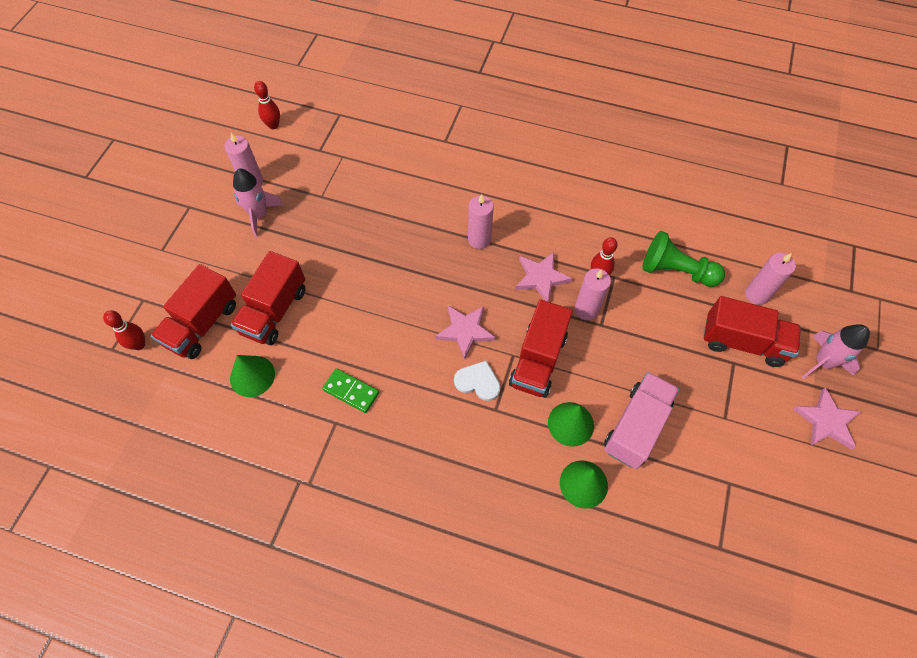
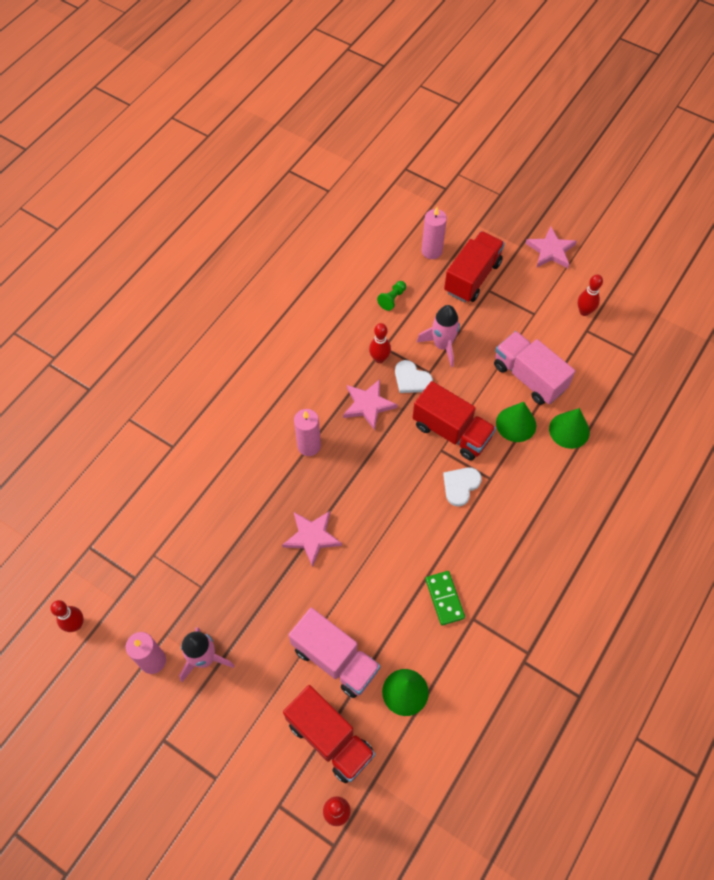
camera: 75 degrees left, 0 degrees up
red truck [231,251,305,345] -> pink truck [289,608,380,698]
green domino [322,368,379,413] -> green domino turned 60 degrees counterclockwise [425,571,465,625]
pink star [435,305,496,359] -> pink star moved to [282,511,342,567]
pink candle [574,269,611,320] -> white heart [395,360,433,393]
green pawn [642,231,725,287] -> green pawn [377,281,406,311], size x0.50
pink rocket [802,324,870,379] -> pink rocket moved to [417,305,460,367]
none -> red bowling pin [578,275,603,316]

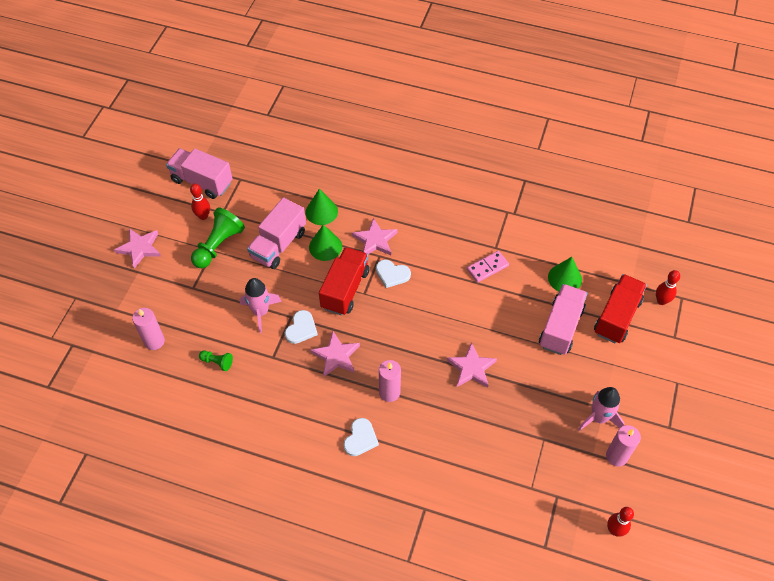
camera: 105 degrees left, 5 degrees down
red bowling pin [369,323,391,363] -> none
green domino [425,571,465,625] -> pink domino [467,251,509,283]
red truck [444,231,505,302] -> none
none -> pink truck [166,148,233,199]
none -> green pawn [191,207,245,268]
none -> white heart [344,418,379,456]
none -> pink star [352,218,398,255]

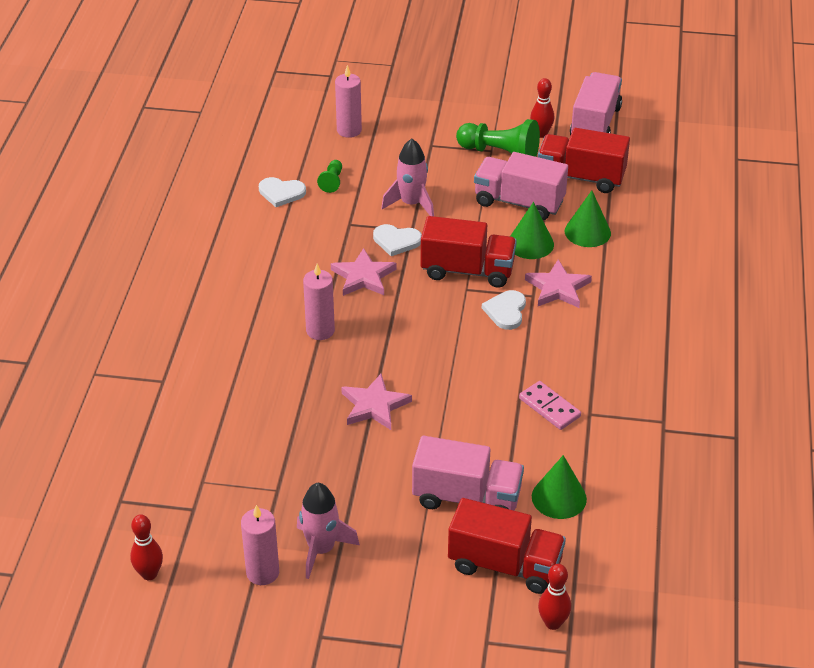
camera: 80 degrees right, 15 degrees down
pink star [114,228,161,269] -> none
white heart [344,418,379,456] -> white heart moved to [259,177,306,207]
none -> red truck [538,128,630,193]

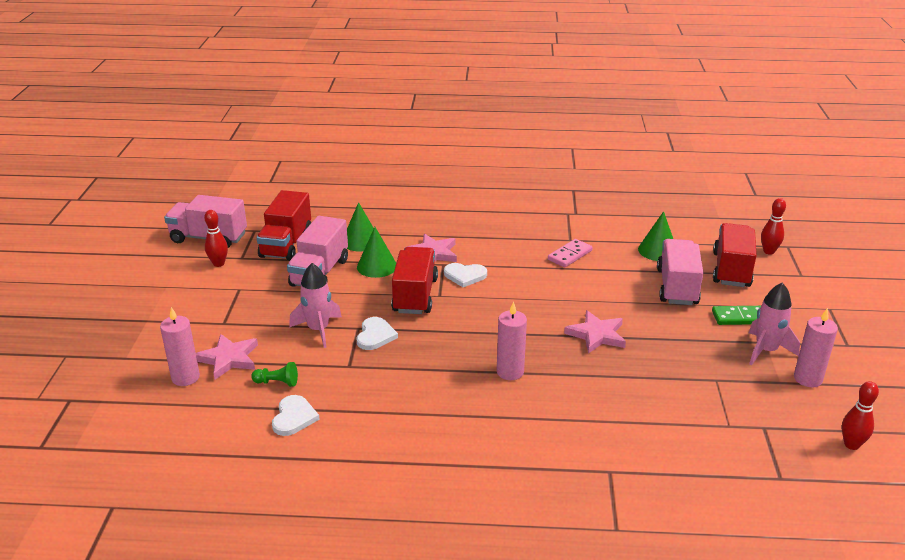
camera: 95 degrees left, 10 degrees down
pink star [331,248,397,296] -> pink star moved to [196,334,258,380]
green pawn [456,119,540,157] -> none
none -> green domino [712,306,761,325]

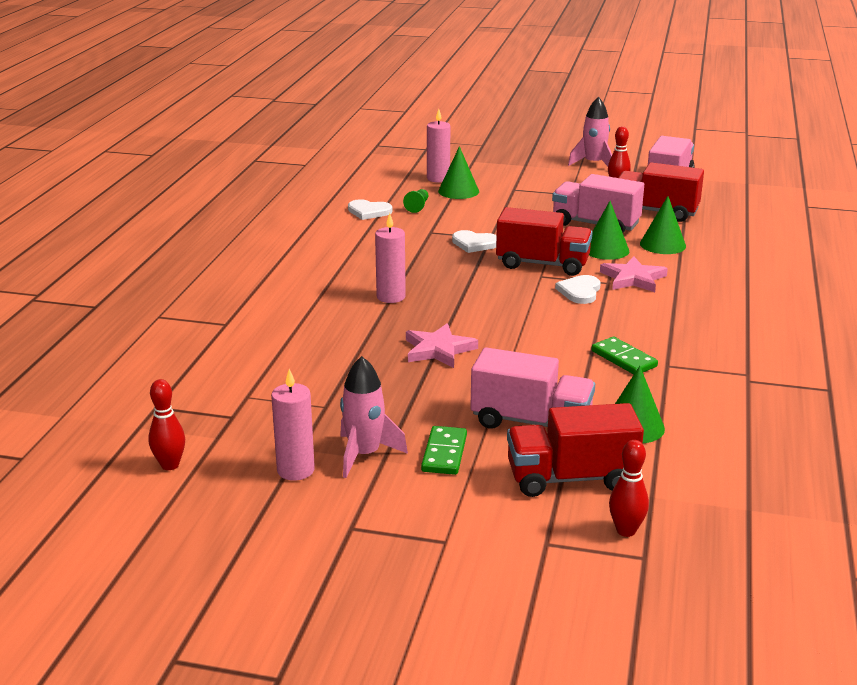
camera: 100 degrees right, 5 degrees down
pink star [196,334,258,380] -> green cone [438,146,479,199]
pink rocket [289,263,342,348] -> pink rocket moved to [568,97,612,166]
pink domino [548,239,593,267] -> green domino [592,337,658,374]
red truck [713,223,757,287] -> red truck turned 150 degrees clockwise [507,403,644,497]

